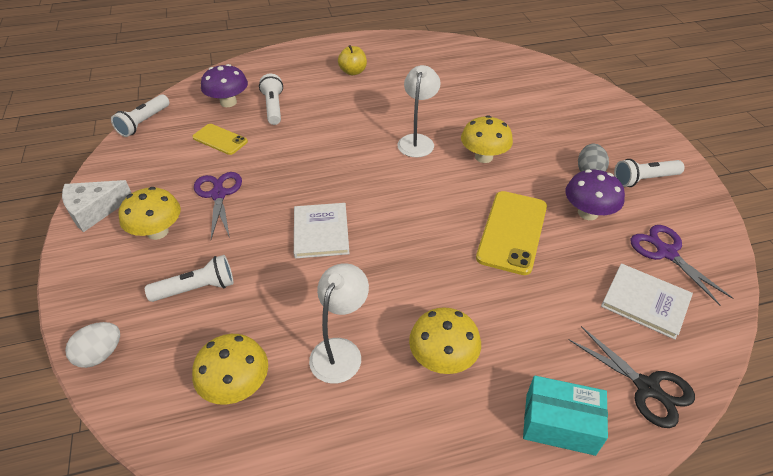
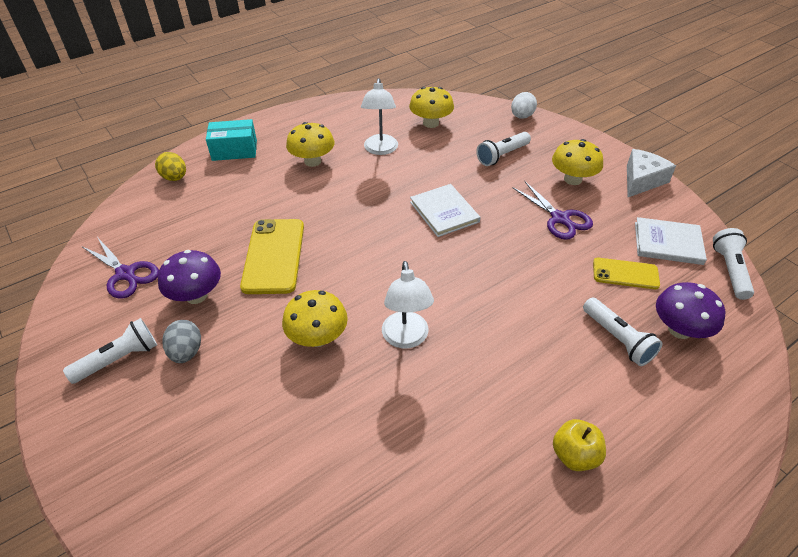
camera: 160 degrees right, 0 degrees up
black scissors [568,326,695,428] -> yellow egg [155,152,186,181]
white book [601,263,693,340] -> white book moved to [635,217,707,265]

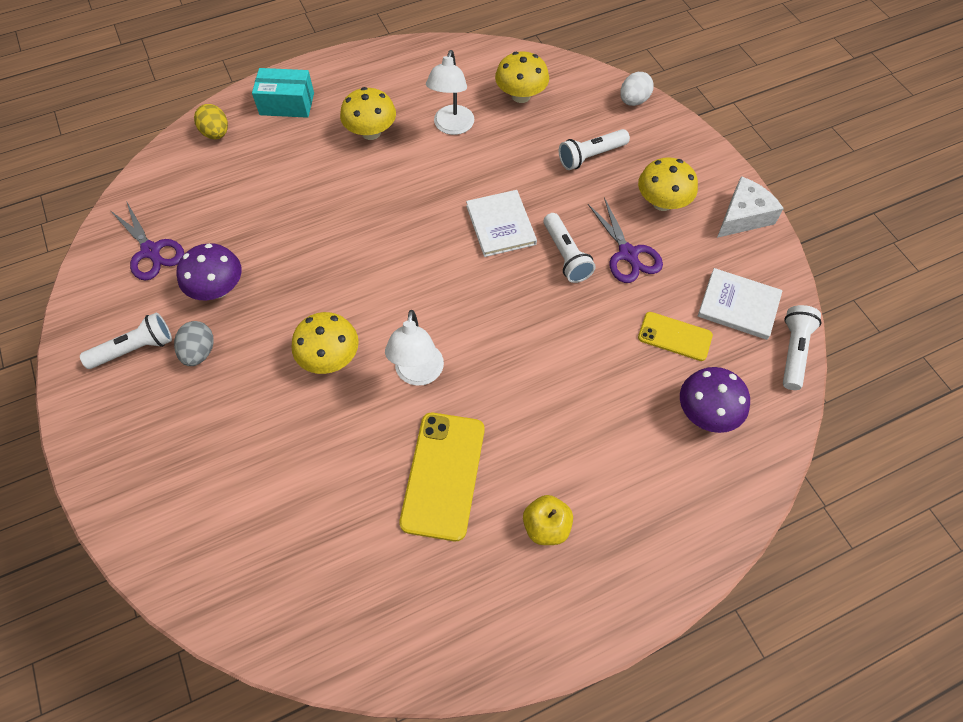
camera: 10 degrees right, 15 degrees up
yellow phone [240,219,304,294] -> yellow phone moved to [399,413,484,541]
white flashlight [583,297,662,366] -> white flashlight moved to [544,213,596,283]

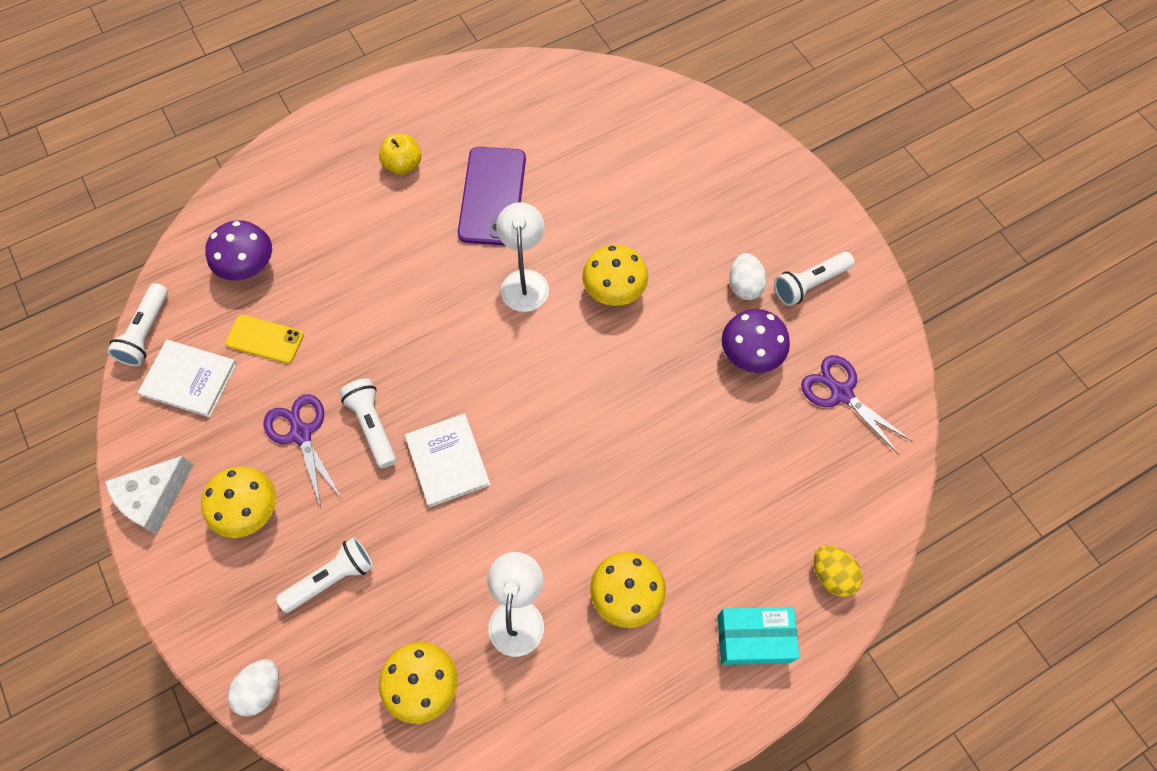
camera: 175 degrees right, 5 degrees up
grey egg [174,321,214,366] -> white egg [730,253,767,300]
yellow phone [399,413,484,541] -> purple phone [458,147,526,246]

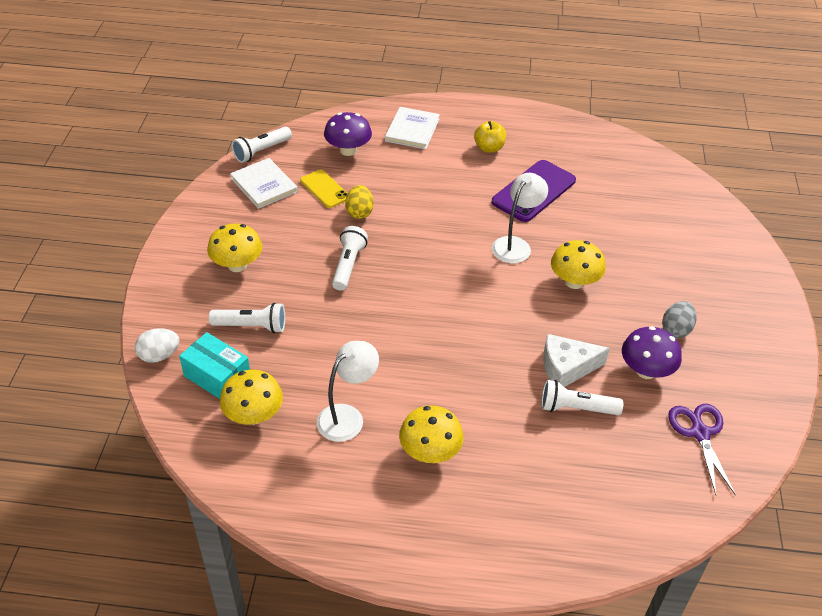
camera: 35 degrees right, 20 degrees down
white cheese [105,456,193,534] -> white cheese moved to [543,334,610,387]
purple scissors [264,394,342,507] -> none
white book [405,413,491,507] -> white book moved to [385,107,440,149]
turquoise box [717,607,800,665] -> turquoise box moved to [179,332,250,399]
white egg [730,253,767,300] -> grey egg [662,301,697,338]
white flashlight [774,252,854,306] -> white flashlight moved to [541,380,623,415]
yellow egg [814,545,863,597] -> yellow egg moved to [345,185,374,219]

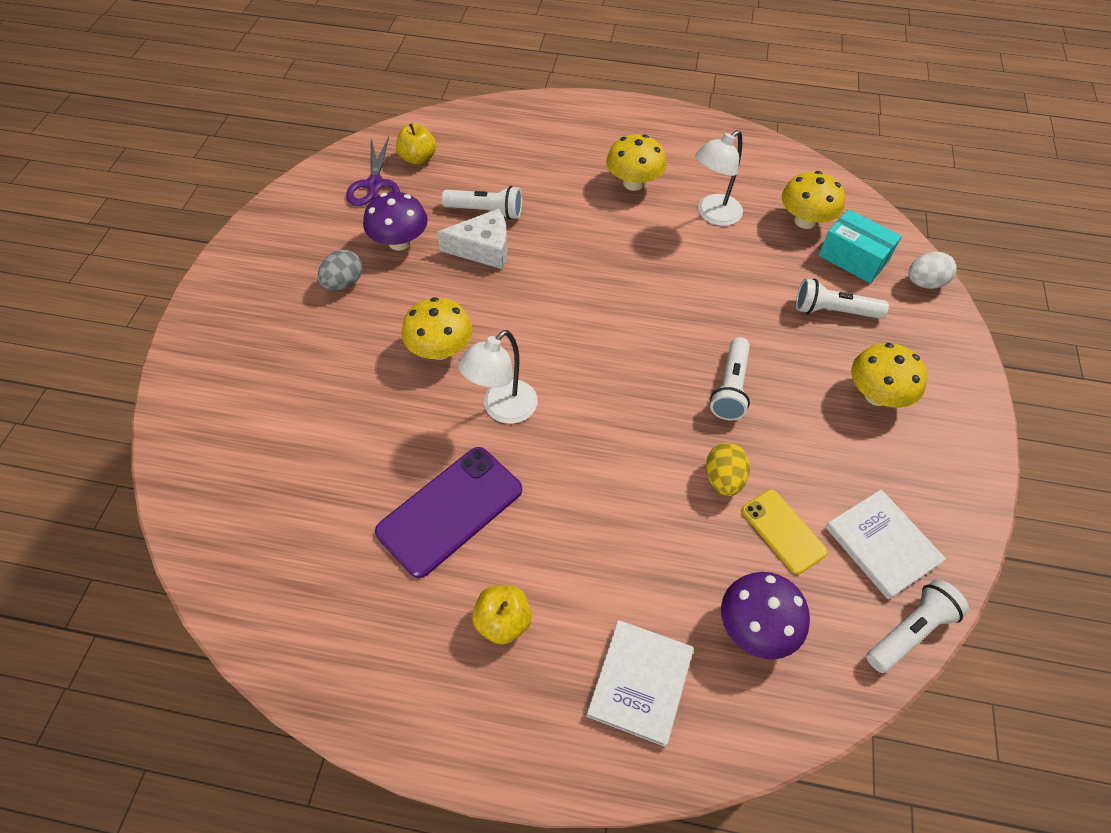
camera: 175 degrees left, 10 degrees up
none -> yellow apple [396,123,436,165]

